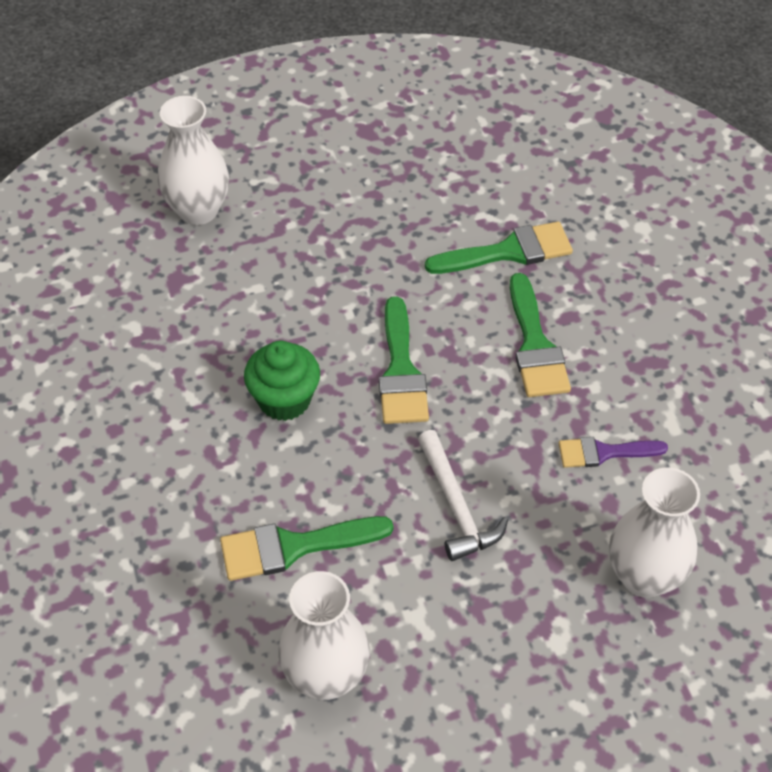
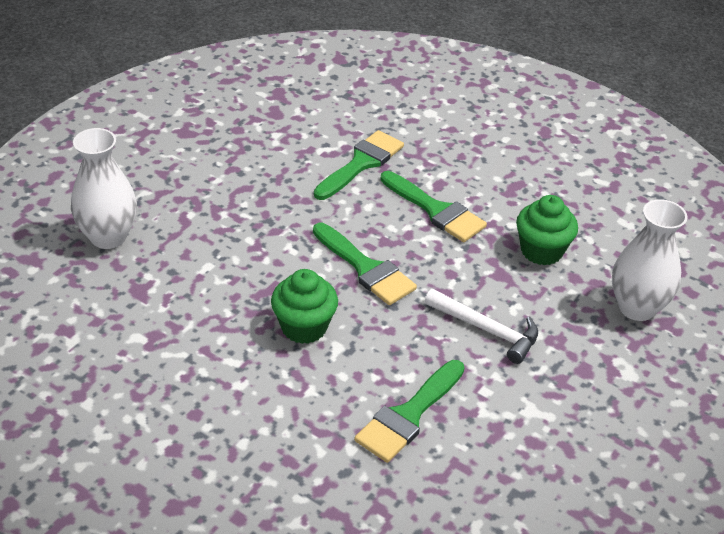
camera: 40 degrees left, 10 degrees down
white vase [278,571,370,700] -> none
purple brush [559,437,668,468] -> green cupcake [516,195,578,266]

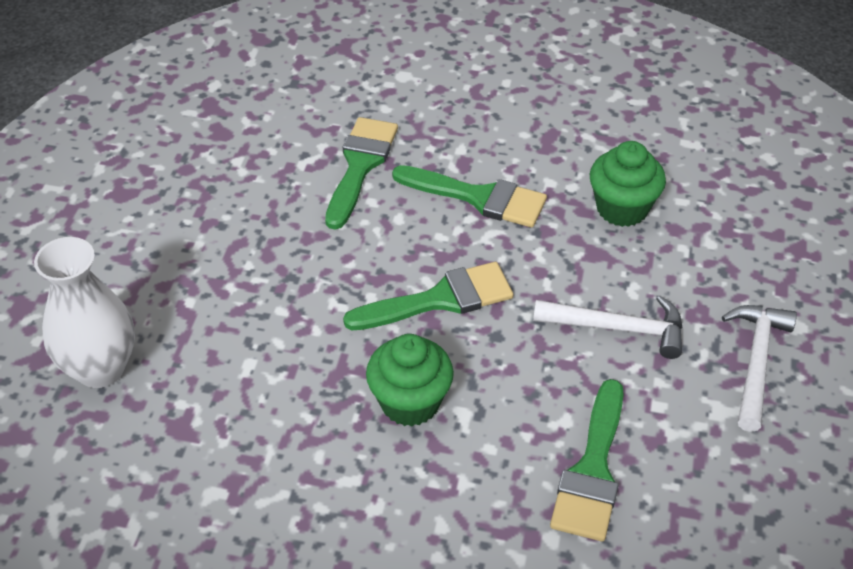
camera: 20 degrees left, 5 degrees up
green brush [313,223,417,305] -> green brush turned 45 degrees counterclockwise [343,262,513,330]
white vase [612,199,688,321] -> none
none -> white hammer [722,305,797,432]

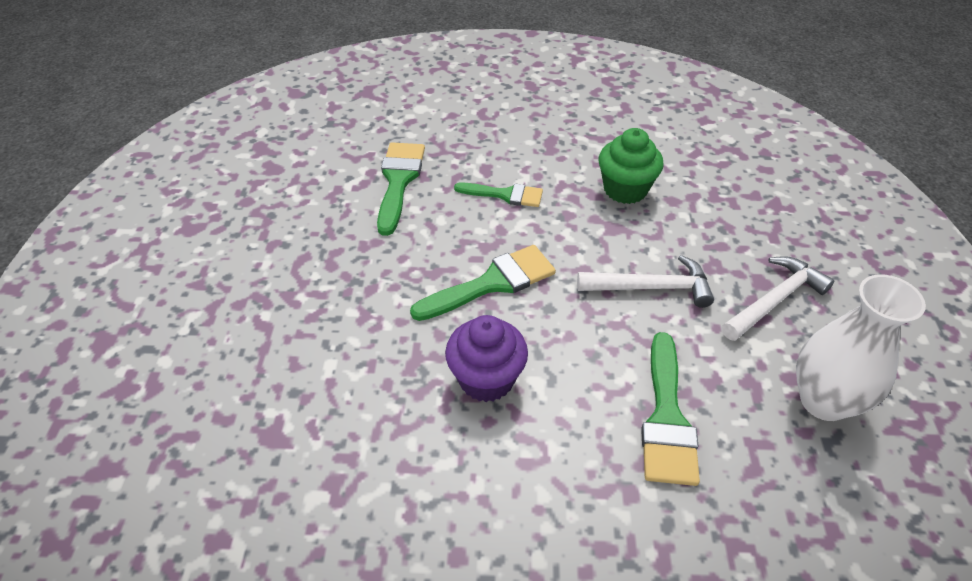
camera: 10 degrees left, 0 degrees up
white vase [34,237,135,388] -> white vase moved to [796,274,926,421]
green cupcake [366,334,454,426] -> purple cupcake [445,315,528,402]
green brush [392,165,547,228] -> green brush [454,182,543,207], size x0.66
white hammer [722,305,797,432] -> white hammer turned 45 degrees clockwise [722,256,834,341]

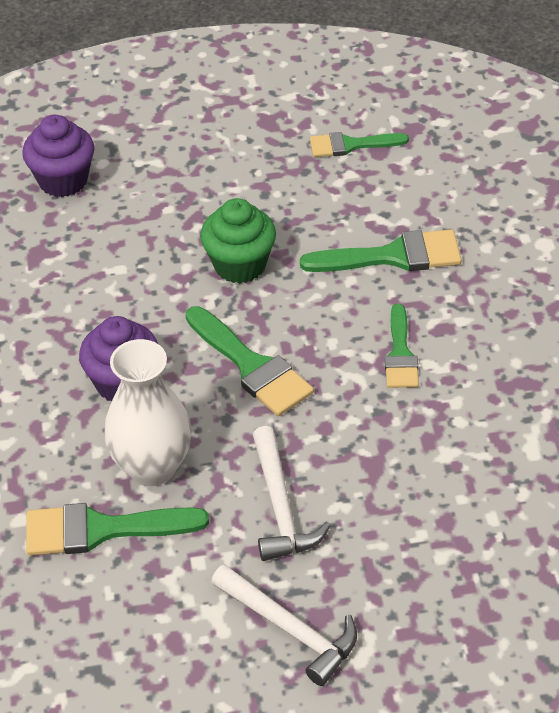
camera: 80 degrees right, 0 degrees up
green cupcake [599,128,664,204] -> green cupcake moved to [200,198,276,284]
white vase [796,274,926,421] -> white vase moved to [104,339,192,486]
none -> purple cupcake [22,115,94,197]
none -> green brush [310,132,409,157]

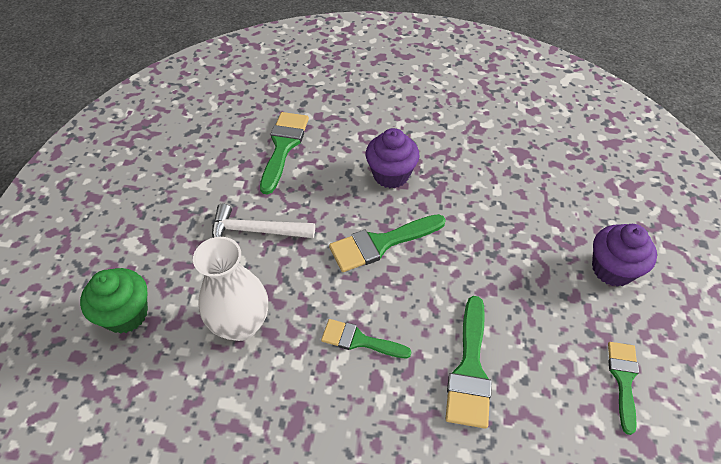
camera: 105 degrees right, 5 degrees up
purple cupcake [22,115,94,197] -> purple cupcake moved to [592,224,657,287]
white vase [104,339,192,486] -> white vase moved to [193,237,268,341]
green cupcake [200,198,276,284] -> green cupcake moved to [80,268,148,334]
white hammer [211,564,357,686] -> none

